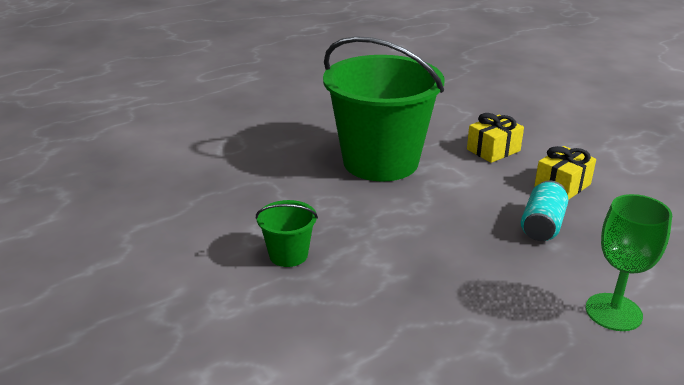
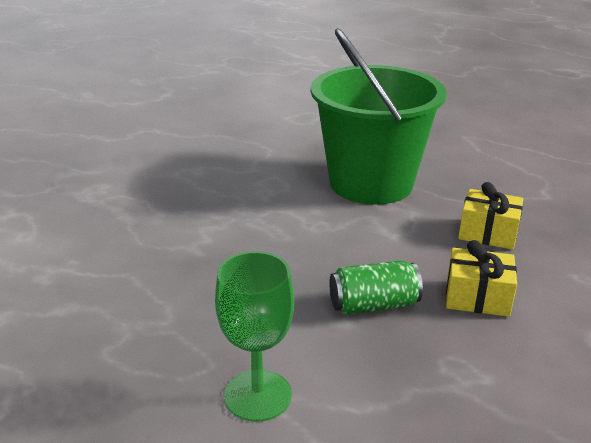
camera: 55 degrees right, 0 degrees up
green bucket [256,200,318,267] -> none
turquoise can [521,181,568,241] -> green can [329,260,423,315]

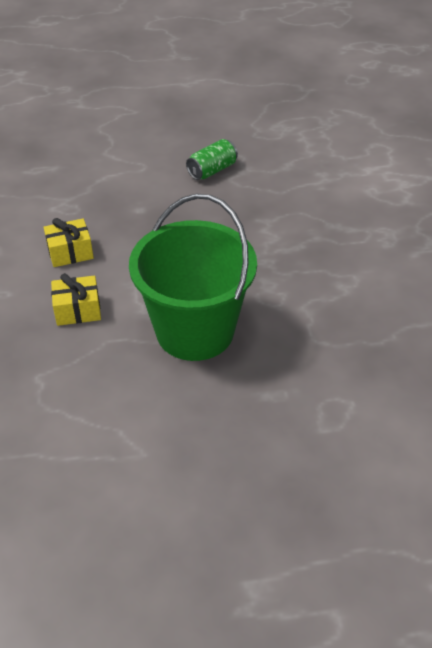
camera: 150 degrees right, 15 degrees up
green goblet [215,251,294,422] -> none
green can [329,260,423,315] -> green can moved to [186,139,238,180]

